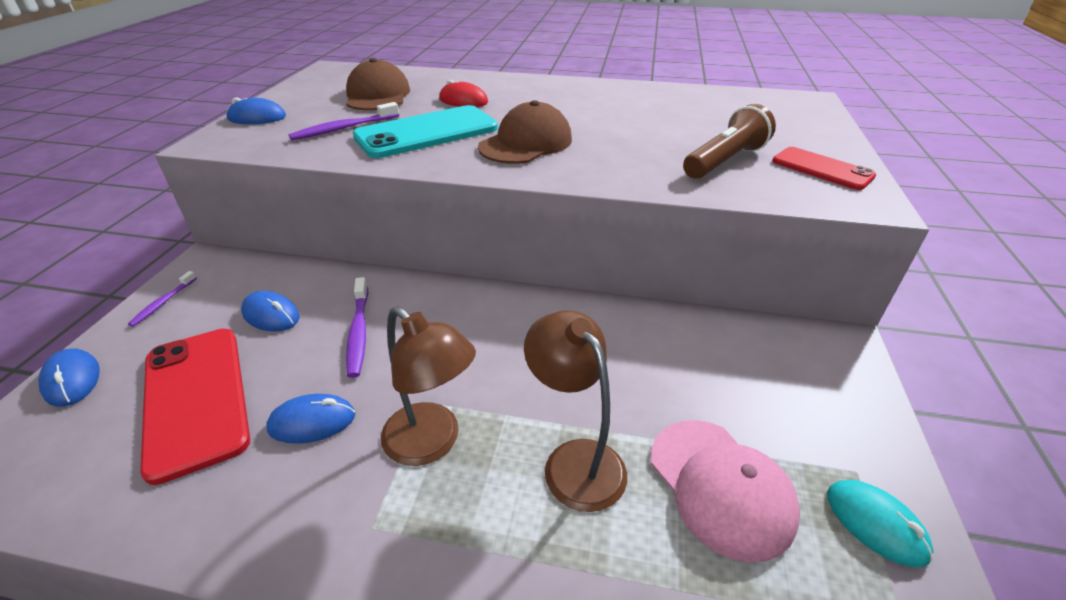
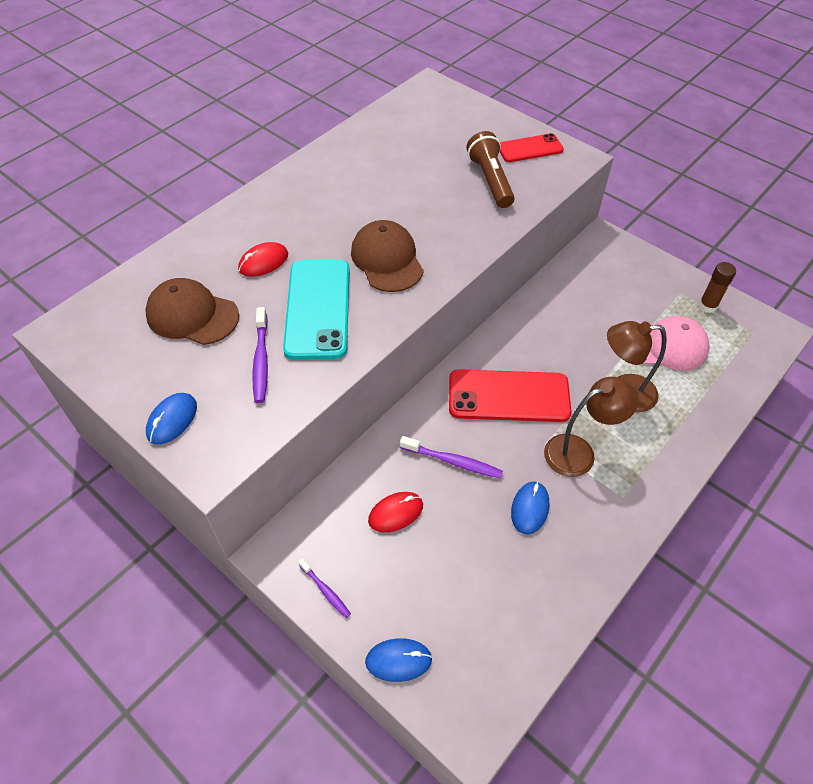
camera: 60 degrees left, 15 degrees up
red phone [140,329,250,485] -> red phone moved to [449,369,572,422]
blue mouse [241,291,300,332] -> red mouse [368,492,423,532]
turquoise mouse [827,480,934,568] -> brown glue stick [699,262,736,313]

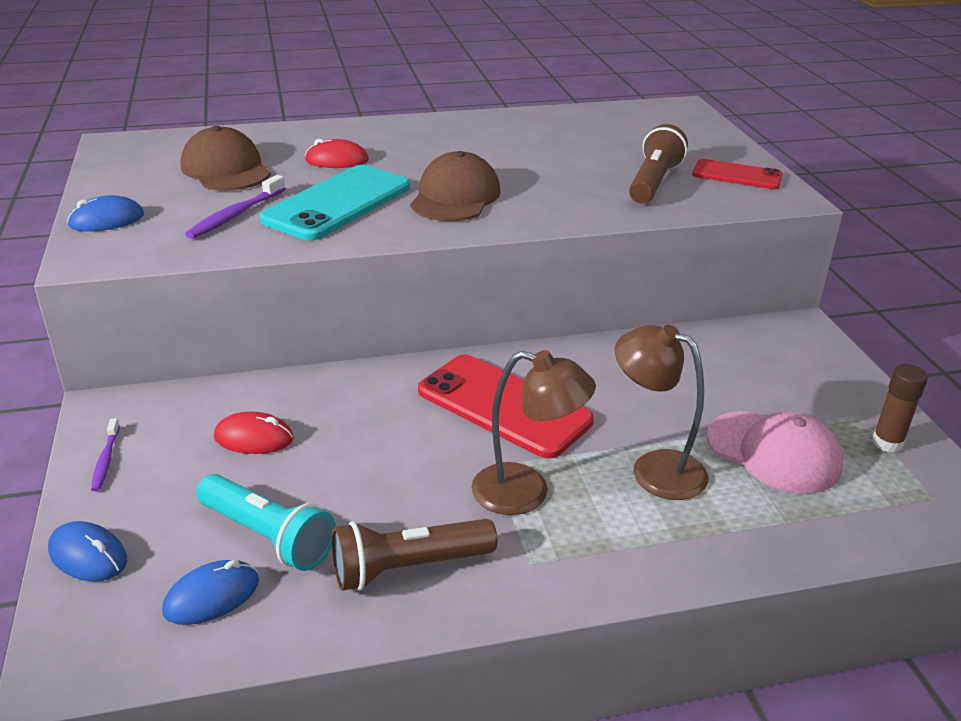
camera: 35 degrees right, 20 degrees down
purple toothbrush [400,436,503,479] -> none
blue mouse [511,481,549,535] -> blue mouse moved to [162,560,259,625]
none -> turquoise flashlight [196,474,336,571]
none -> brown flashlight [332,519,497,591]

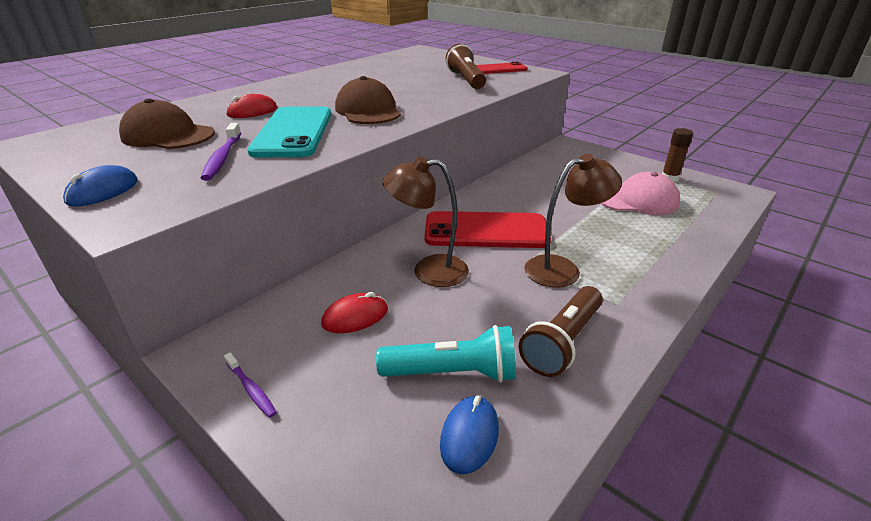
camera: 35 degrees left, 0 degrees up
blue mouse [48,521,127,581] -> none
brown lamp [615,325,709,500] -> brown lamp moved to [383,157,469,287]

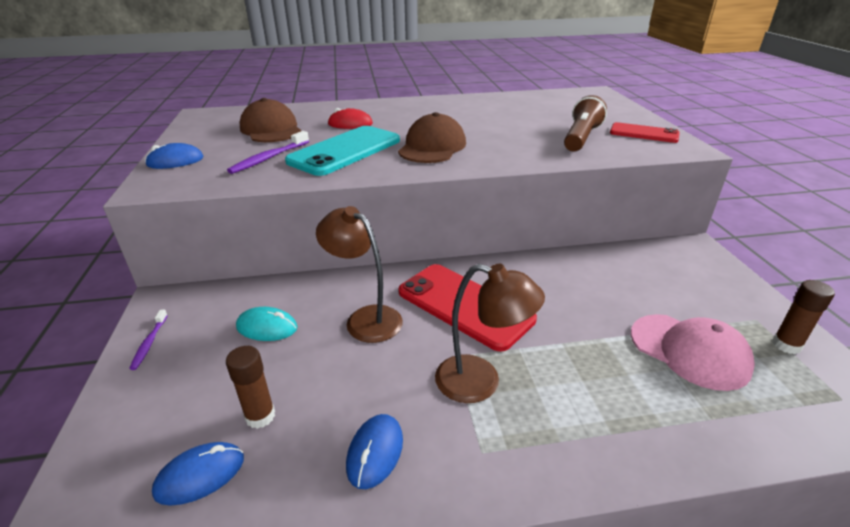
camera: 40 degrees right, 0 degrees up
red mouse [321,292,388,333] -> turquoise mouse [236,307,298,341]
turquoise flashlight [376,325,516,383] -> brown glue stick [226,346,275,429]
brown flashlight [519,286,603,377] -> blue mouse [346,414,403,489]

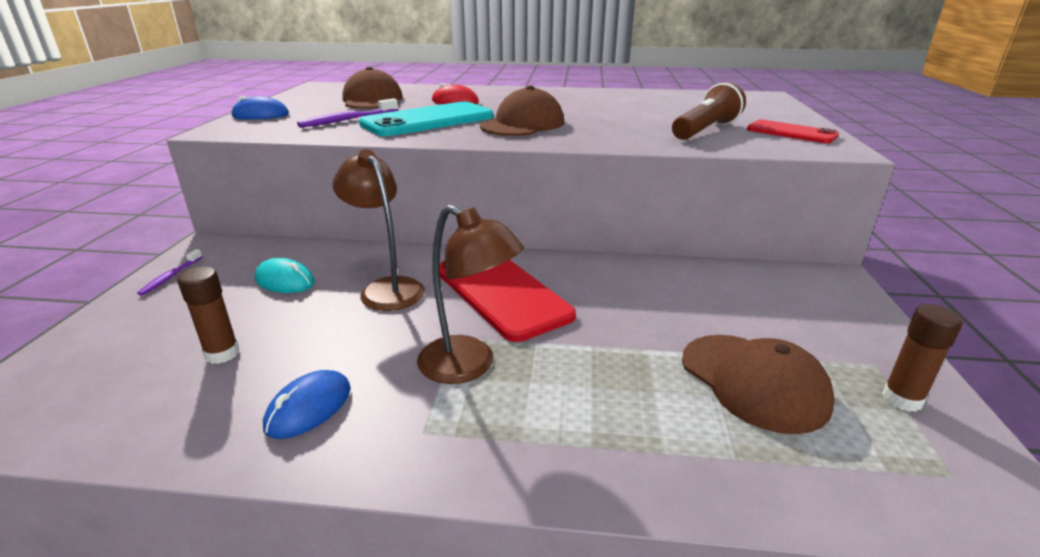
camera: 15 degrees right, 5 degrees down
blue mouse [152,442,244,505] -> none
pink cap [631,314,755,391] -> brown cap [682,335,835,434]

